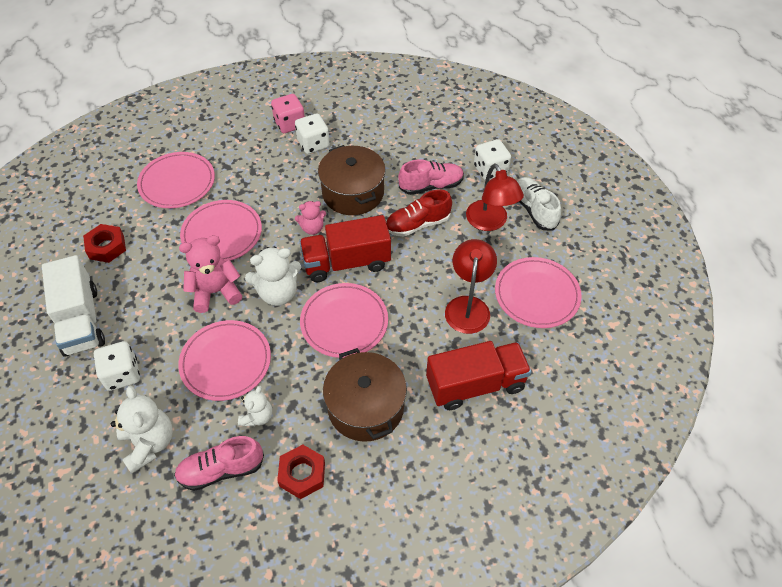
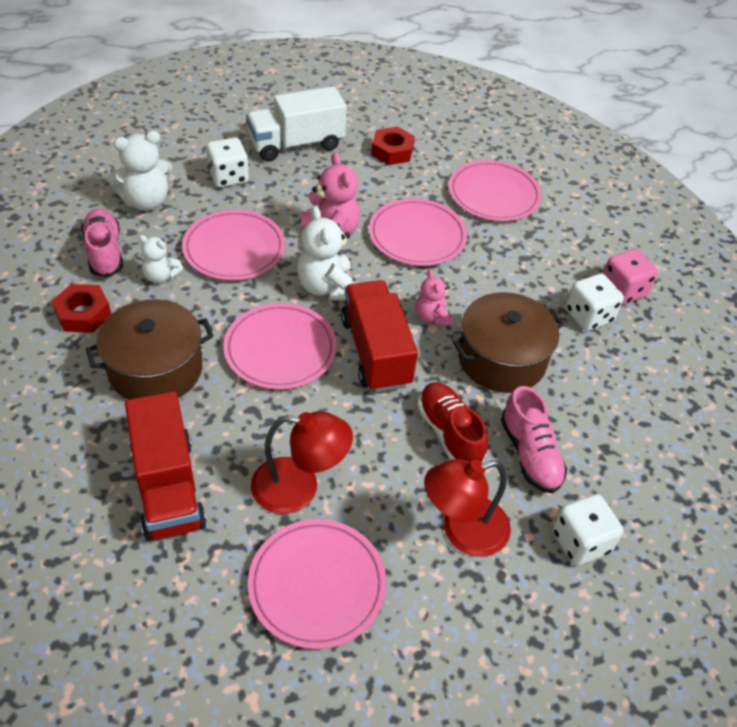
camera: 85 degrees right, 5 degrees down
white shoe [517,177,561,231] -> none

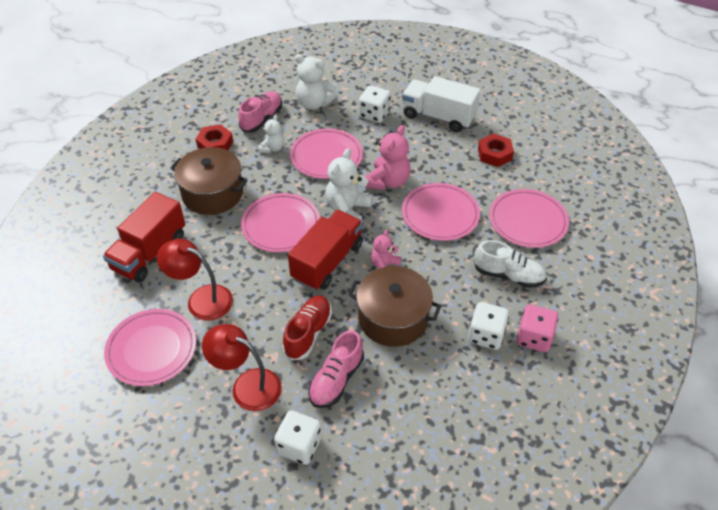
camera: 50 degrees right, 0 degrees up
white teddy bear [138,235,183,283] -> white teddy bear turned 135 degrees counterclockwise [258,115,284,153]
red lamp [251,411,353,514] -> red lamp turned 150 degrees clockwise [157,239,233,320]
none -> white shoe [474,240,547,288]

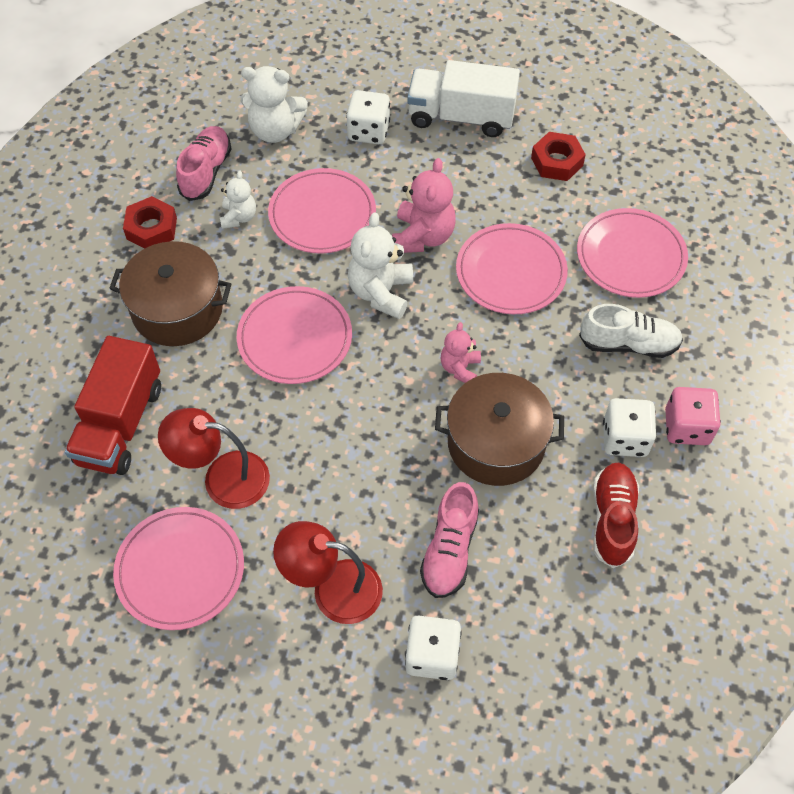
camera: 15 degrees left, 10 degrees up
red shoe [282,295,332,360] -> red shoe moved to [593,462,639,568]
red truck [288,210,363,291] -> none

